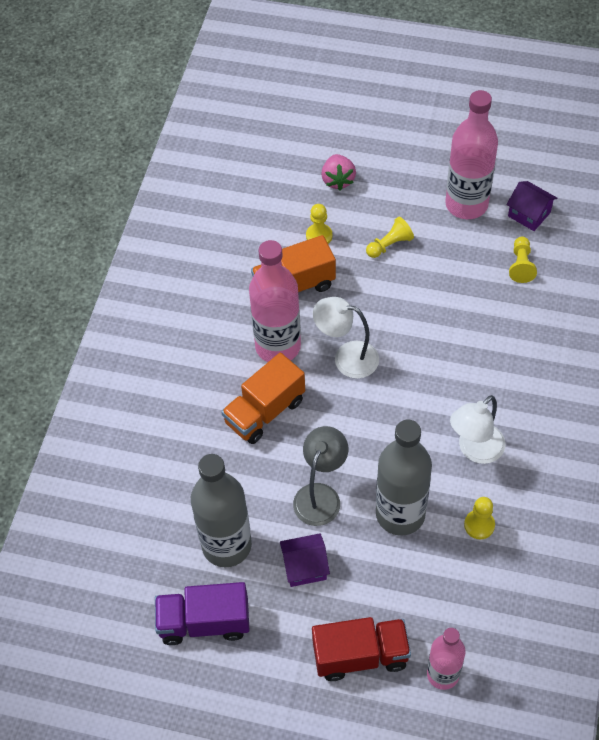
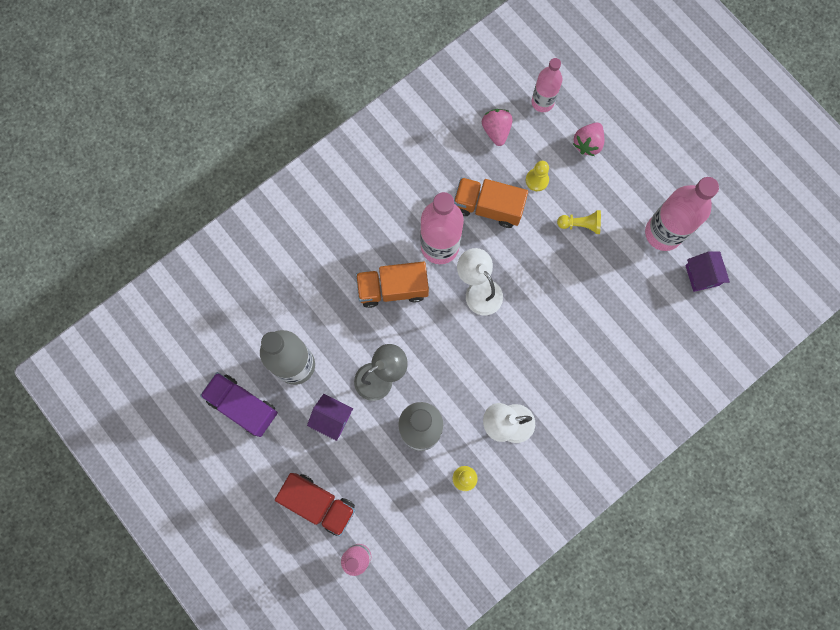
camera: 35 degrees right, 20 degrees up
yellow pawn [509,237,537,283] -> none
none -> pink strawberry [482,109,513,146]
none -> pink bottle [532,58,563,112]

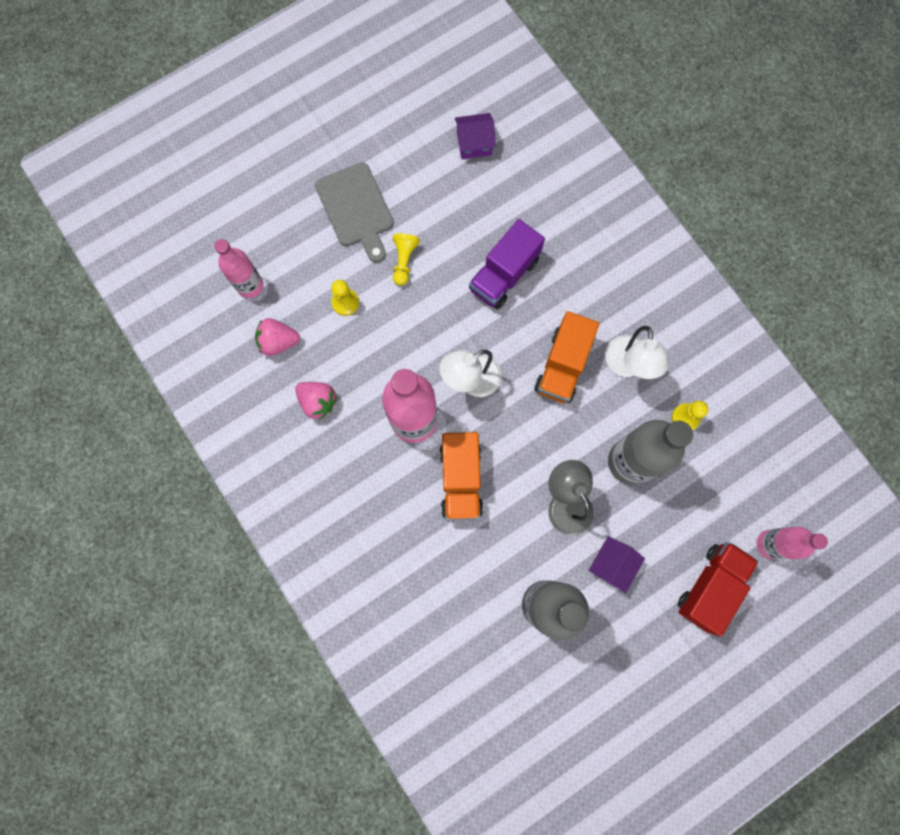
camera: 85 degrees left, 0 degrees up
purple truck [200,372,278,437] -> purple truck moved to [469,219,545,309]
orange truck [454,177,528,228] -> orange truck moved to [534,311,600,403]
pink strawberry [573,123,604,156] -> pink strawberry moved to [295,382,337,420]
pink bottle [645,177,719,251] -> none
none -> grey cutting board [315,162,394,263]

